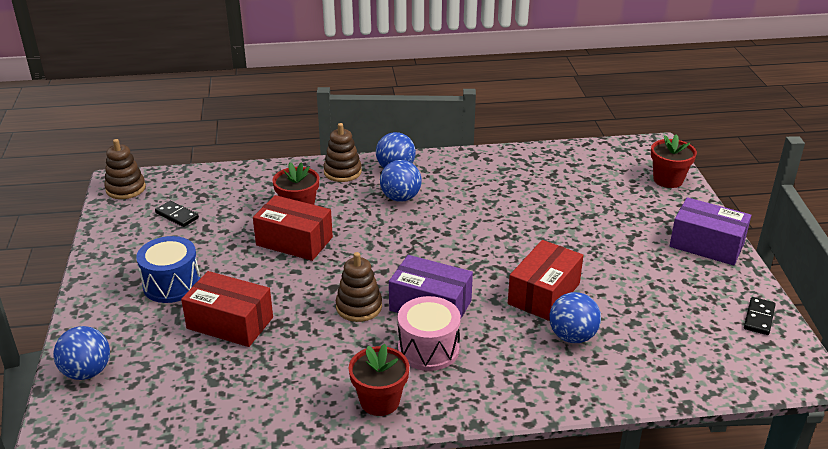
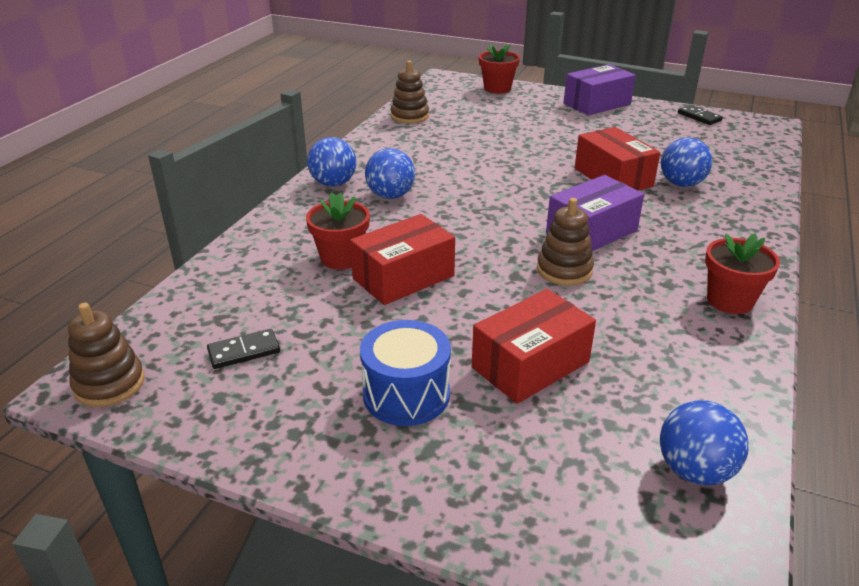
camera: 60 degrees left, 0 degrees up
blue ball [53,326,110,380] -> blue ball moved to [660,401,749,485]
brown stacking toy [324,123,362,182] -> brown stacking toy moved to [390,60,429,124]
pink drum [398,296,461,371] -> none

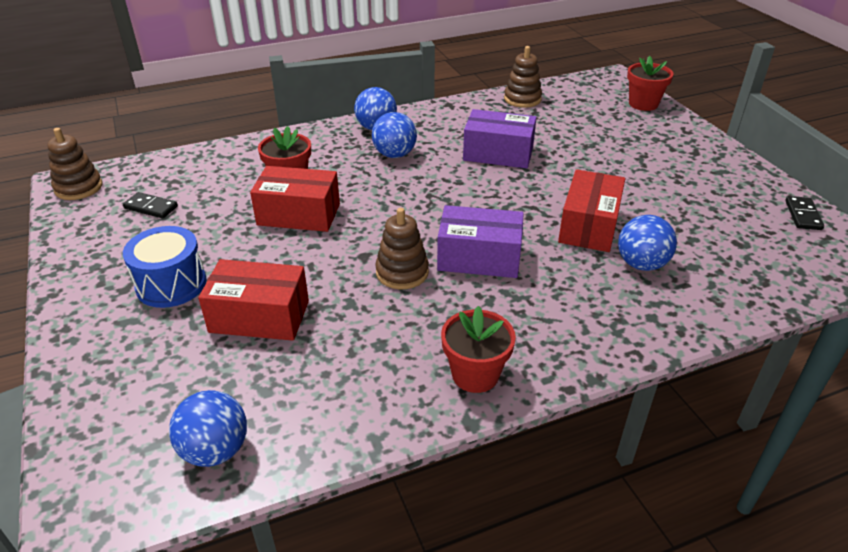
camera: 45 degrees right, 5 degrees up
purple box [564,64,636,116] -> purple box moved to [463,109,537,169]

